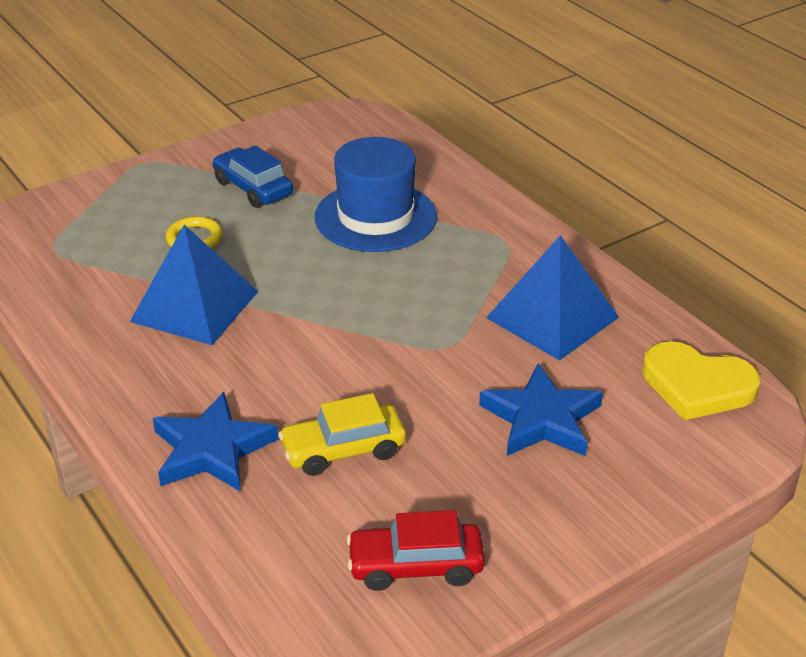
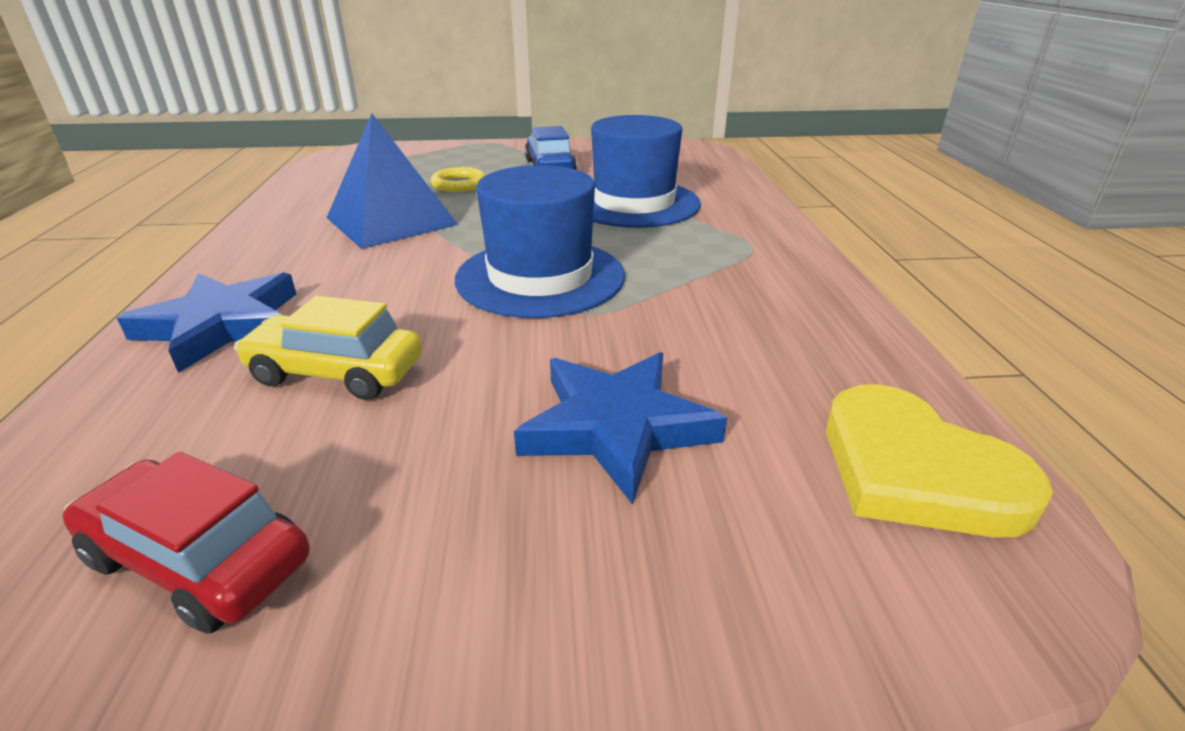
camera: 30 degrees right, 5 degrees down
blue pyramid [486,235,619,361] -> none
none -> blue hat [455,165,625,318]

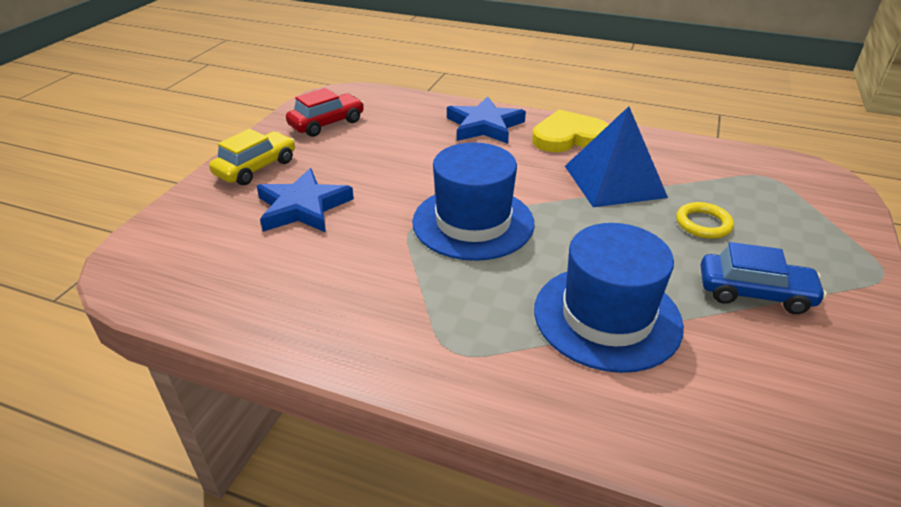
camera: 115 degrees right, 5 degrees up
yellow car [234,296,422,400] -> yellow car moved to [209,129,295,185]
yellow heart [826,384,1053,538] -> yellow heart moved to [532,109,609,152]

